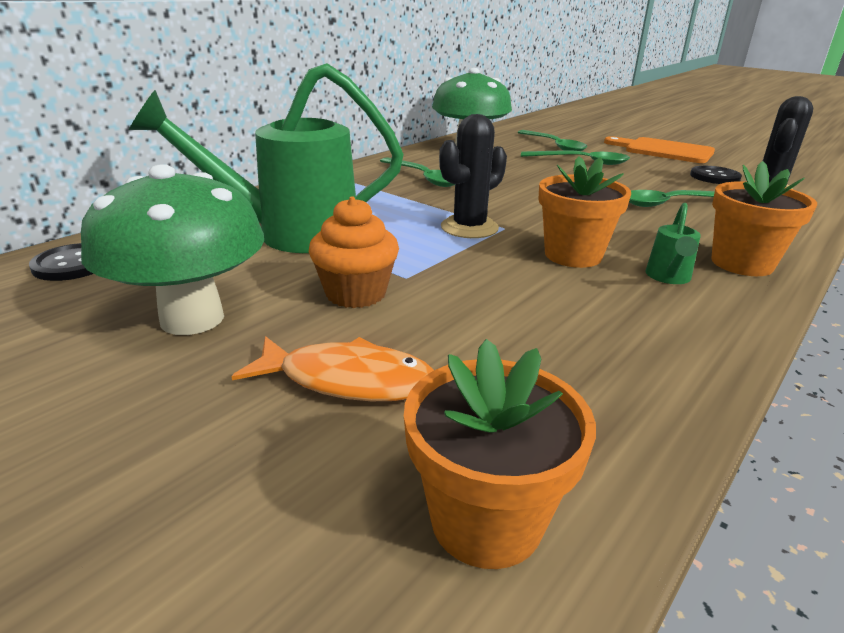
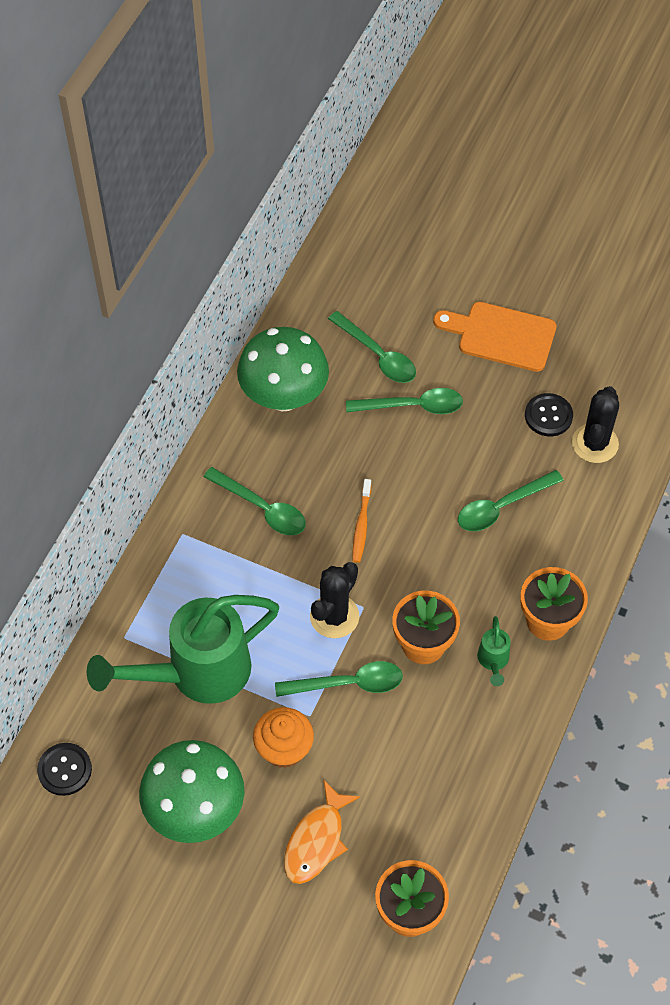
camera: 15 degrees left, 30 degrees up
orange fish [231,336,434,401] -> orange fish turned 120 degrees clockwise [284,780,360,884]
none -> green spoon [275,661,403,697]
none -> orange toothbrush [353,479,371,563]

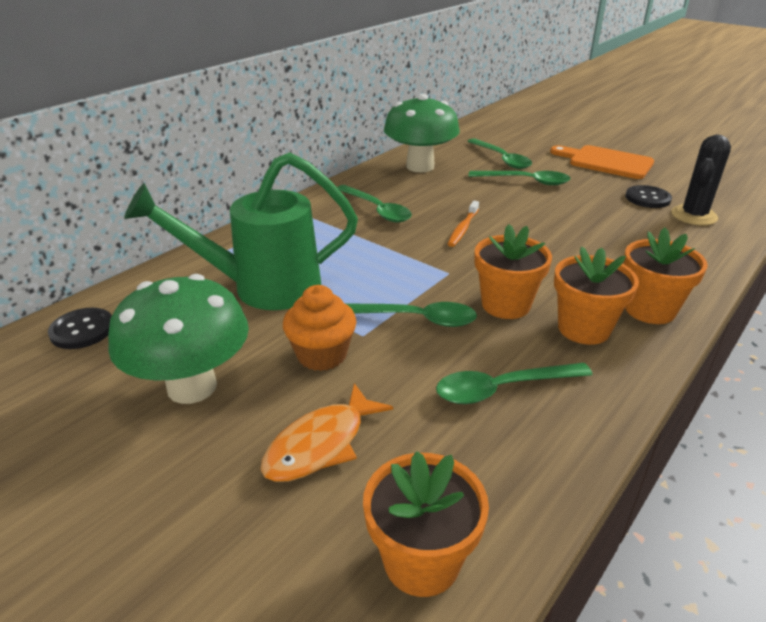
camera: 15 degrees right, 25 degrees down
black cactus [310,562,360,638] -> none
green spoon [458,470,564,531] -> green spoon moved to [436,363,592,404]
green watering can [477,616,510,686] -> orange flower pot [554,246,639,345]

